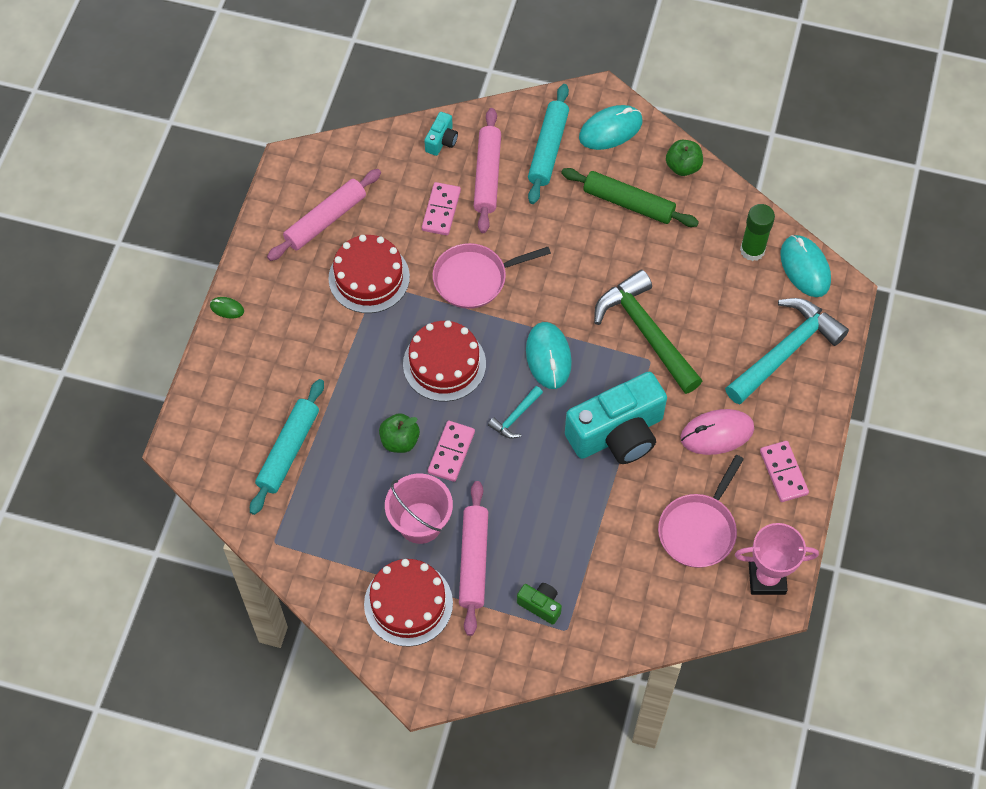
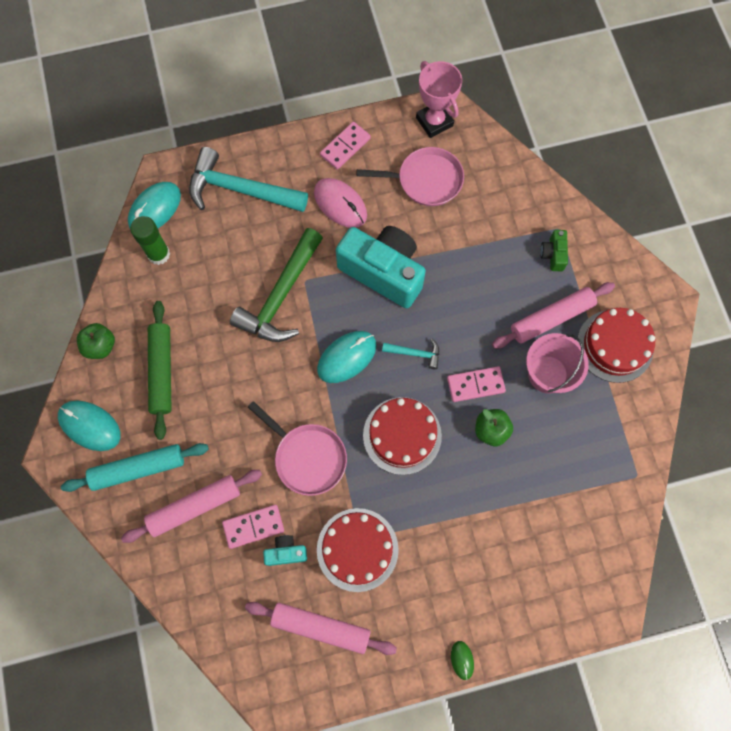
camera: 120 degrees left, 10 degrees up
turquoise rolling pin [250,379,324,515] -> none
turquoise camera [424,112,458,156] -> turquoise camera moved to [263,535,307,566]

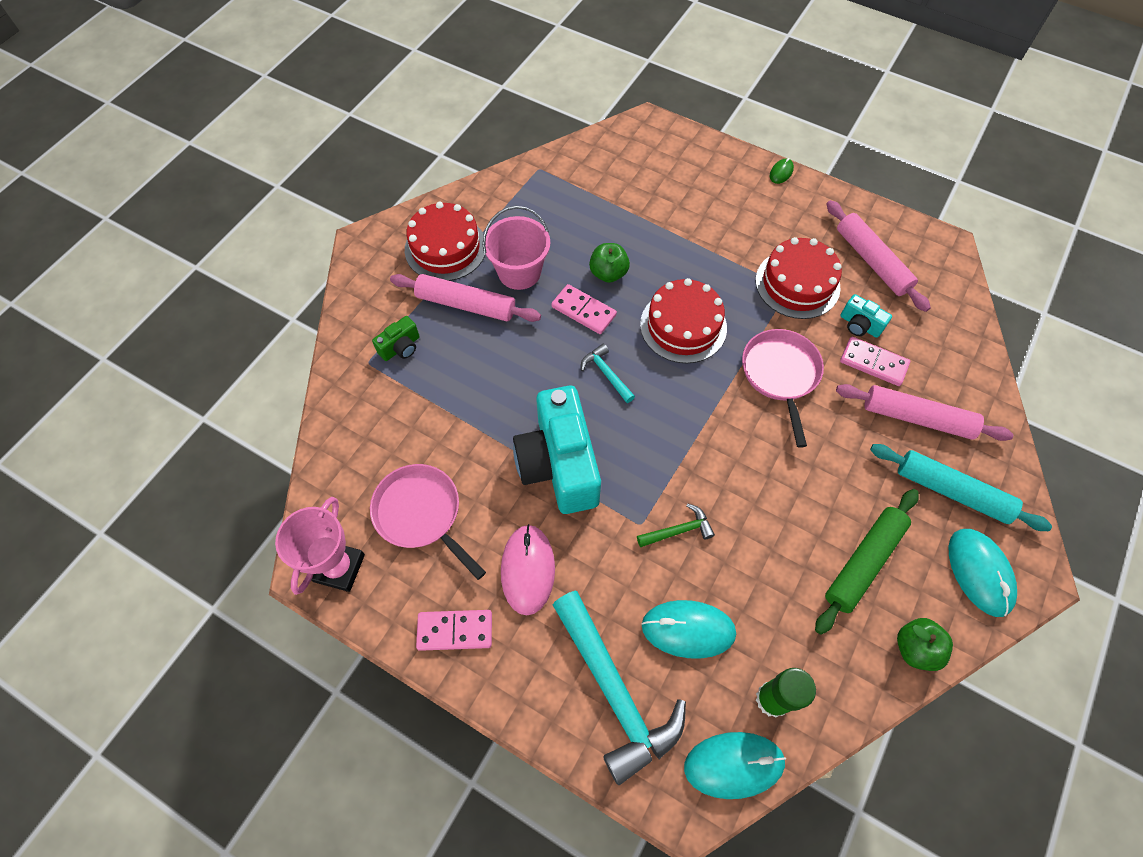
camera: 135 degrees left, 10 degrees down
green hammer [230,228,323,342] -> green hammer [637,504,715,547], size x0.46
turquoise mouse [317,331,377,383] -> turquoise mouse moved to [642,600,736,659]

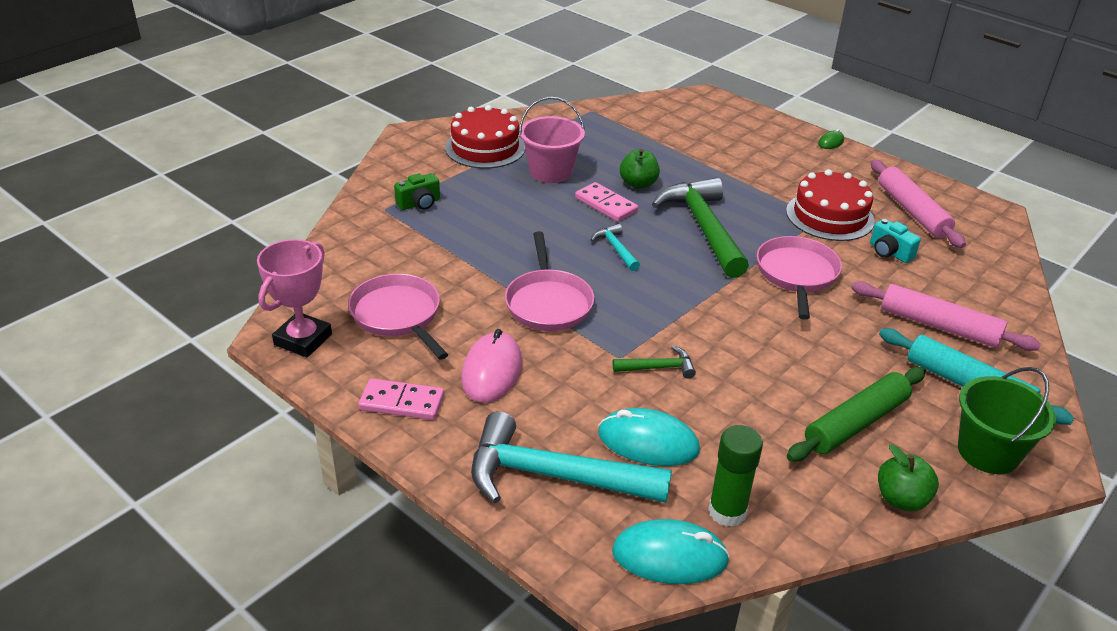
camera: 10 degrees right, 25 degrees down
pink rolling pin [390,274,541,322] -> none
turquoise camera [513,385,601,514] -> pink pan [505,231,594,331]
turquoise hammer [553,591,686,785] -> turquoise hammer turned 120 degrees clockwise [471,411,672,503]
red cake [640,278,727,363] -> green hammer [652,178,749,278]
pink domino [840,337,910,386] -> none
turquoise mouse [948,529,1017,617] -> green bucket [958,367,1056,474]

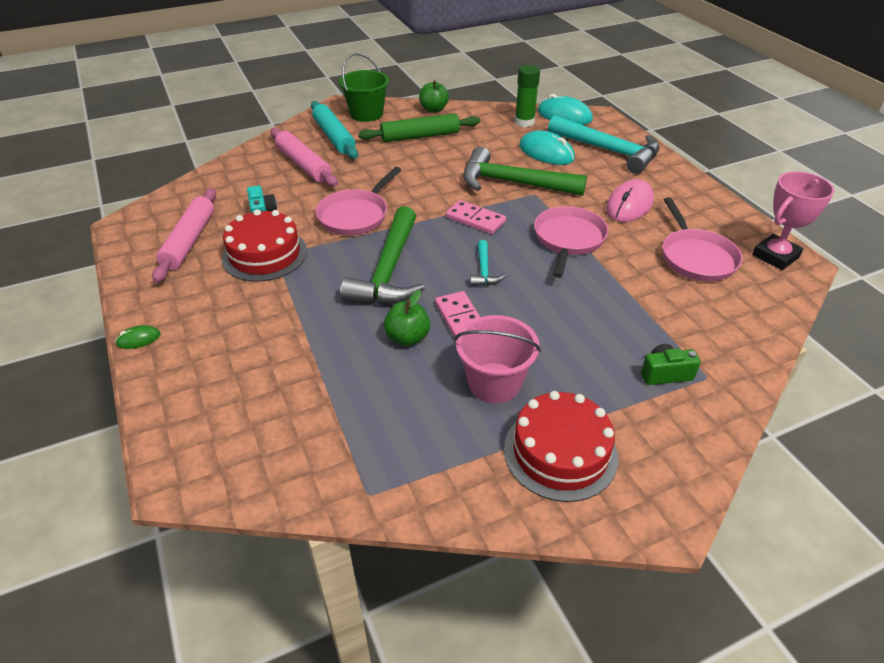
camera: 155 degrees left, 5 degrees up
pink domino [358,378,444,420] -> pink domino moved to [446,200,506,234]
green hammer [613,346,696,379] -> green hammer [463,147,587,196], size x2.20

